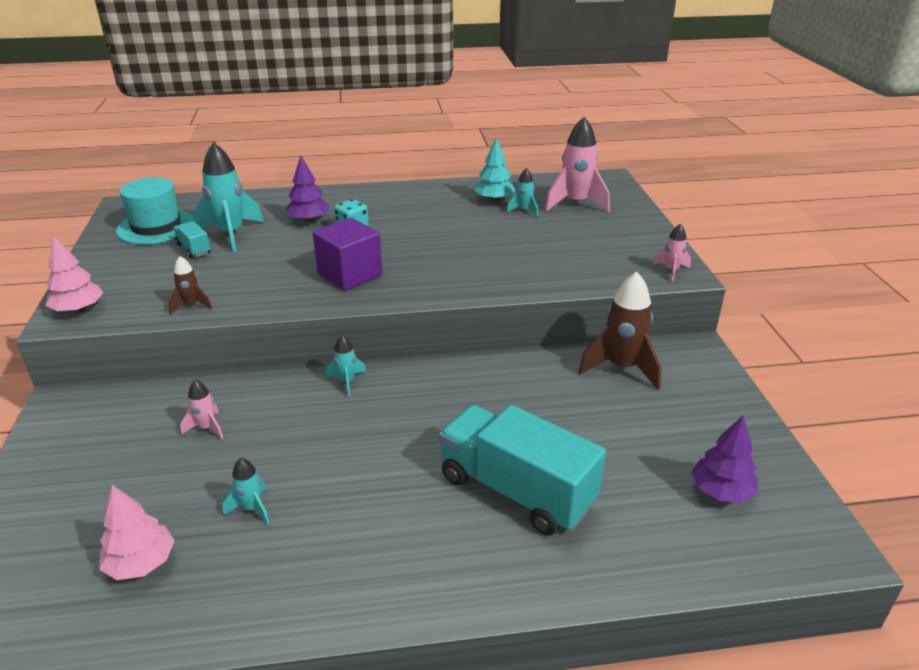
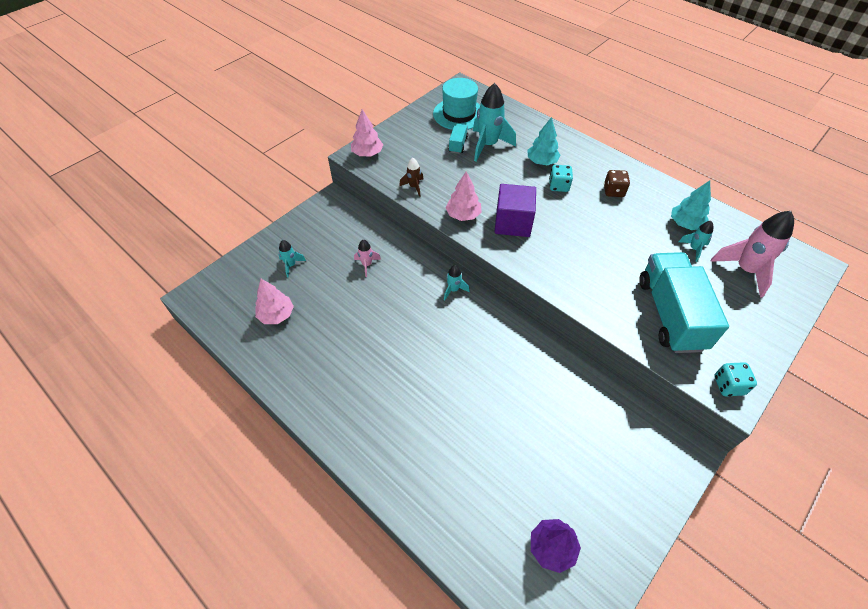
camera: 50 degrees right, 20 degrees up
turquoise rocket [222,458,270,525] -> turquoise rocket moved to [278,240,306,278]
purple tree [286,155,329,222] -> turquoise tree [528,117,561,165]
turquoise truck [439,405,606,536] -> turquoise truck moved to [639,252,729,353]
brown rocket [578,272,661,390] -> none
pink rocket [653,224,691,282] -> turquoise dice [714,362,757,396]
none -> pink tree [446,172,482,221]
none -> brown dice [604,170,630,197]

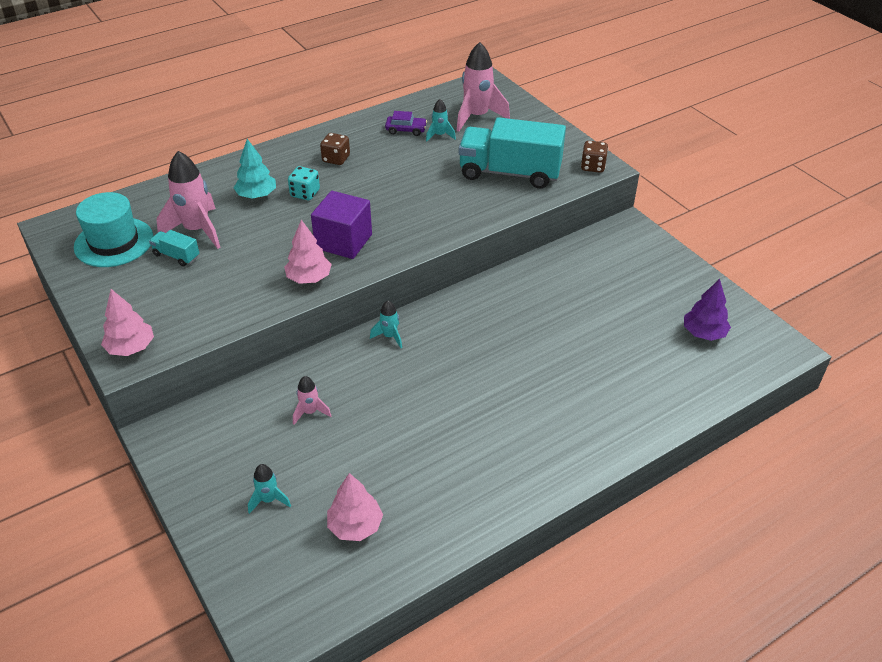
camera: 75 degrees left, 10 degrees down
brown rocket [399,158,423,197] -> none
turquoise rocket [473,83,516,161] -> pink rocket [156,151,221,249]
turquoise tree [671,180,711,230] -> purple car [385,111,427,136]
turquoise dice [714,362,757,396] -> brown dice [581,141,608,173]

